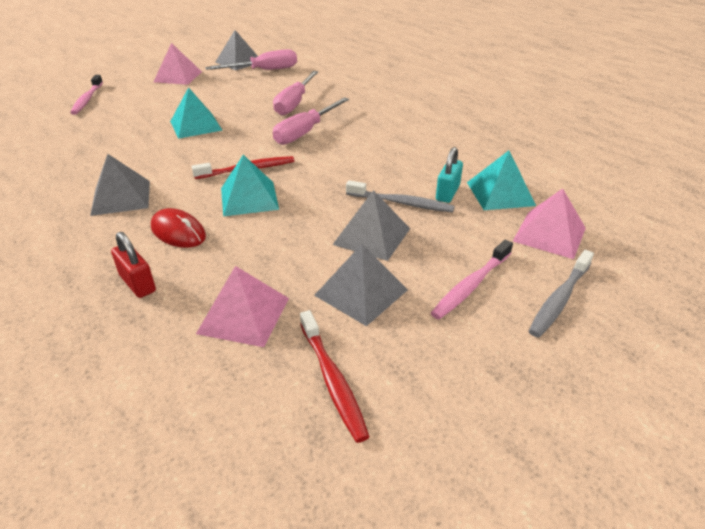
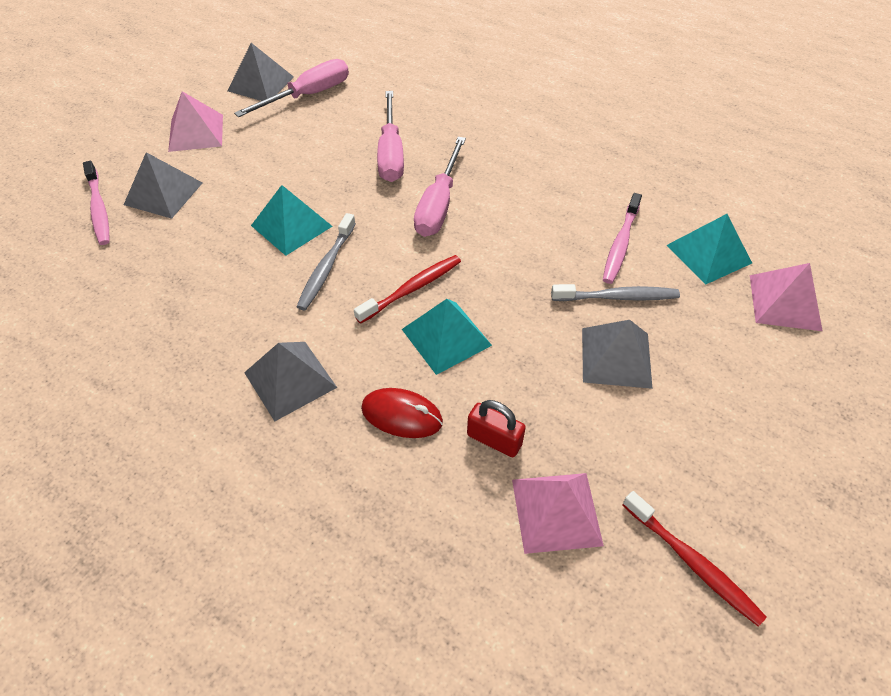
camera: 20 degrees left, 15 degrees up
red padlock [111,232,156,298] -> red padlock moved to [467,400,526,457]
grey pyramid [314,244,408,326] -> grey pyramid moved to [124,152,202,219]
pink toothbrush [431,240,513,319] -> pink toothbrush moved to [603,193,642,284]
turquoise padlock [436,147,463,203] -> none
grey toothbrush [529,250,594,338] -> grey toothbrush moved to [296,213,356,310]

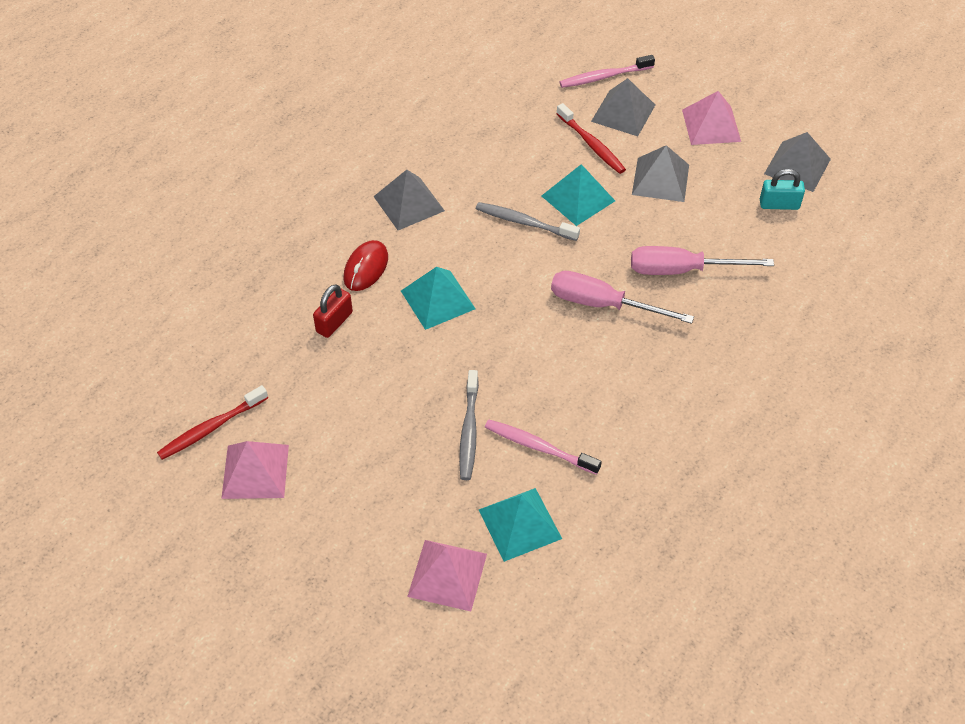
camera: 95 degrees right, 0 degrees up
pink screwdriver [234,59,349,117] -> turquoise padlock [760,169,805,210]
red toothbrush [354,255,461,324] -> red toothbrush moved to [556,103,626,174]
pink pyramid [512,473,604,554] -> pink pyramid moved to [221,441,289,499]
grey pyramid [582,320,653,389] -> grey pyramid moved to [632,145,689,202]

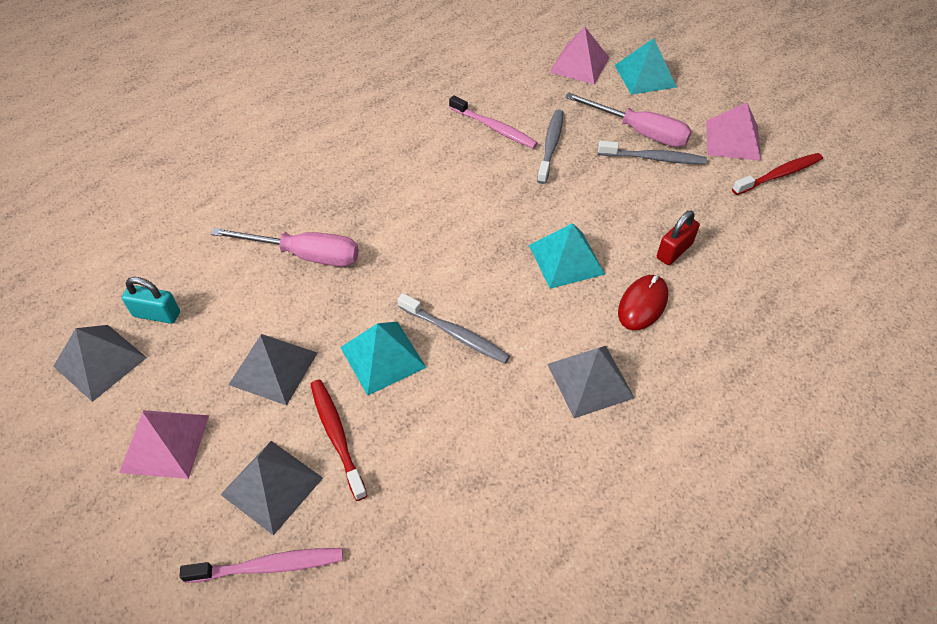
camera: 170 degrees left, 0 degrees up
turquoise pyramid [479,488,562,562] -> turquoise pyramid moved to [615,38,677,95]
pink screwdriver [551,271,694,324] -> pink screwdriver moved to [565,92,692,147]
none -> grey toothbrush [598,141,707,164]

